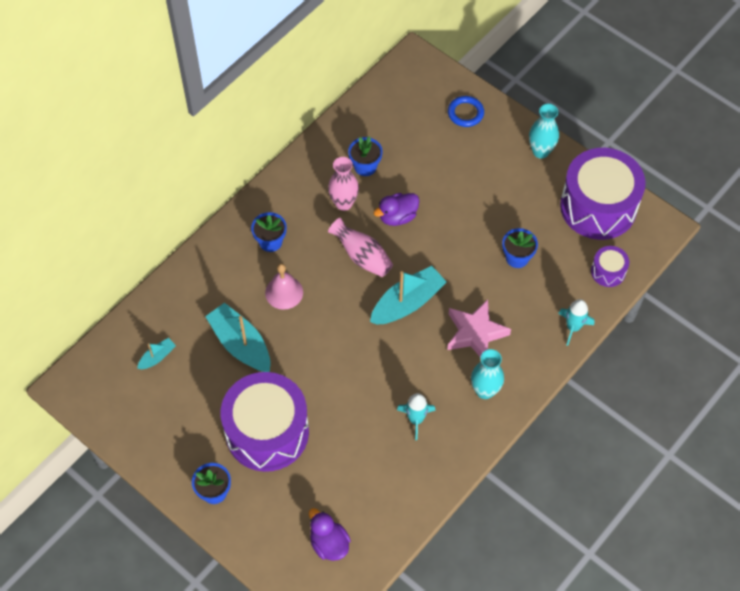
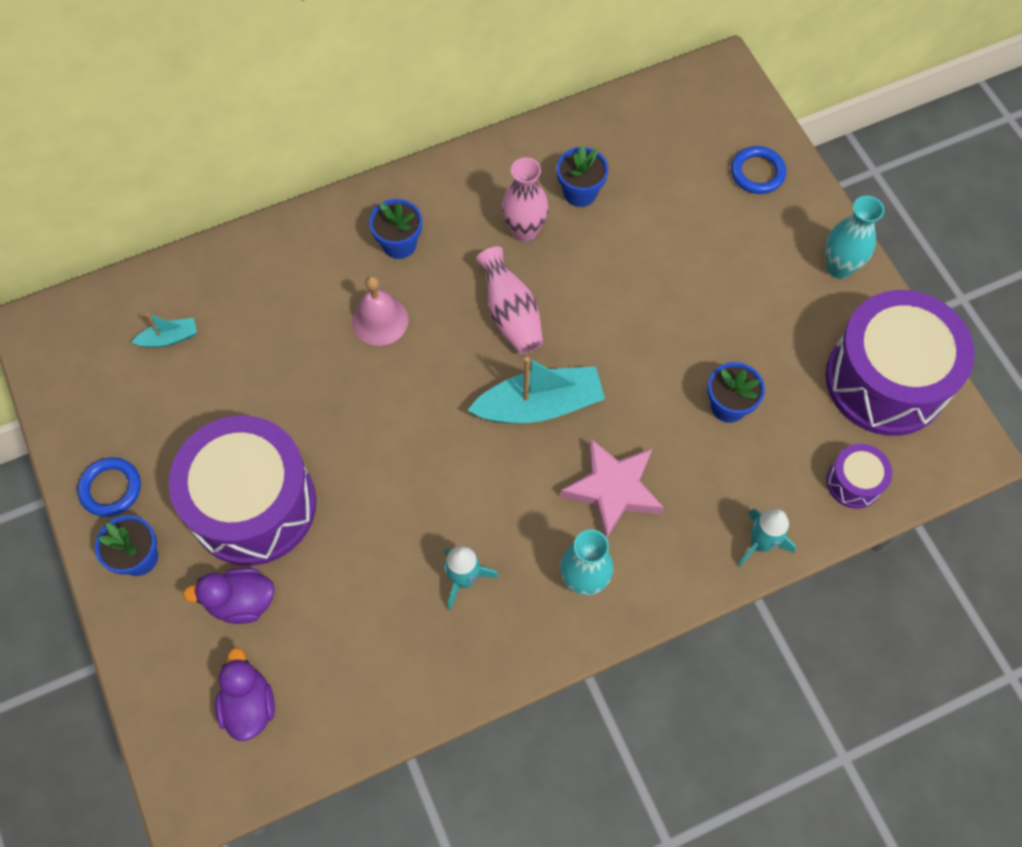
camera: 25 degrees right, 5 degrees up
turquoise boat [205,303,270,372] -> none
purple duck [373,193,419,226] -> purple duck moved to [183,568,275,624]
none -> blue ring [77,457,141,517]

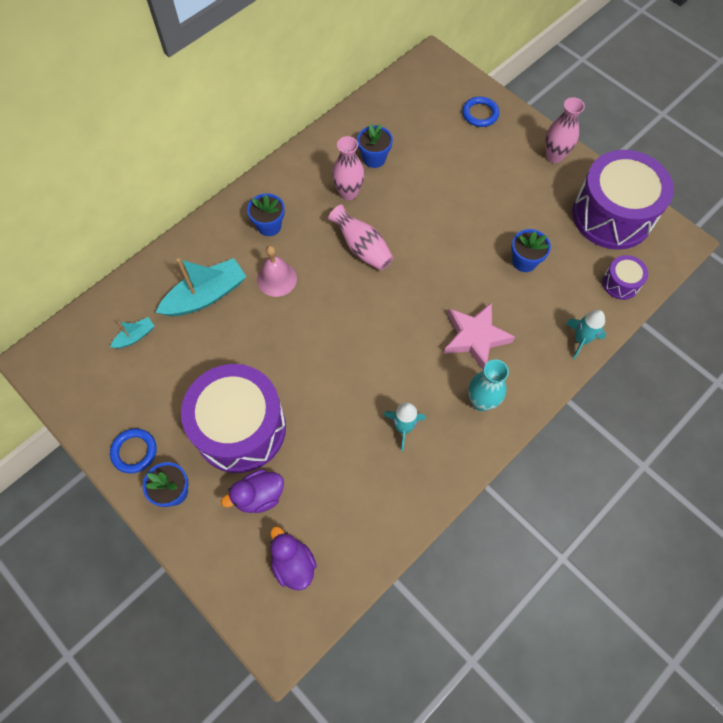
camera: 20 degrees left, 0 degrees up
turquoise boat [467,357,605,423] -> turquoise boat moved to [156,258,246,316]
turquoise vase [825,196,884,279] -> pink vase [545,97,585,163]

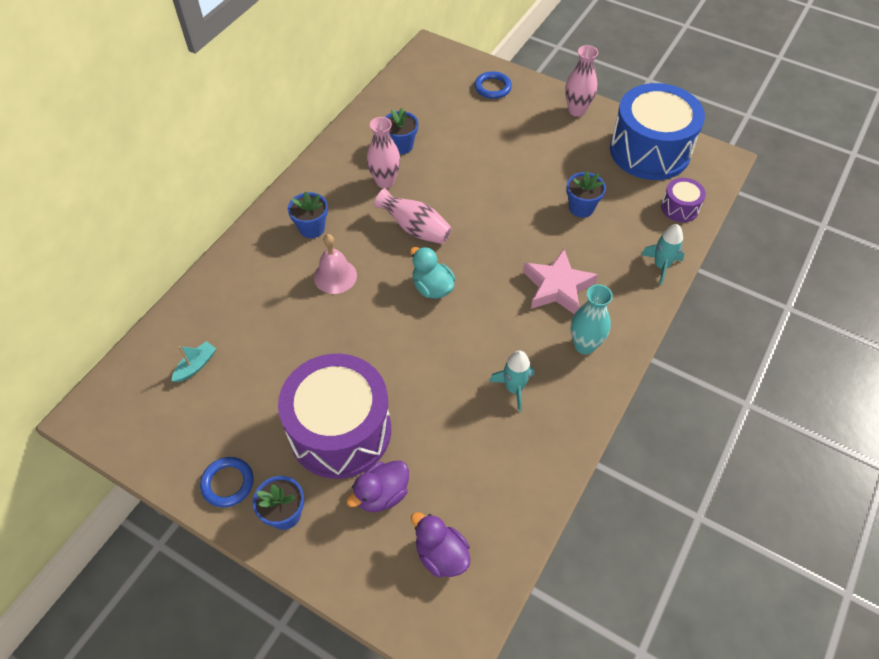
camera: 15 degrees left, 10 degrees down
turquoise boat [156,258,246,316] -> none
purple drum [572,150,674,250] -> blue drum [610,83,705,180]
none -> turquoise duck [410,247,455,299]

